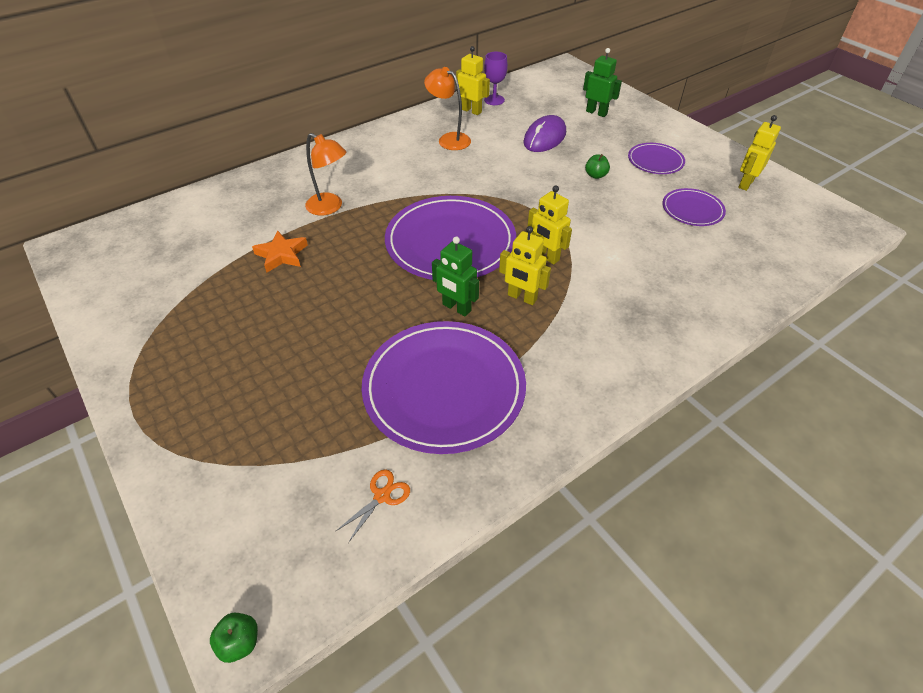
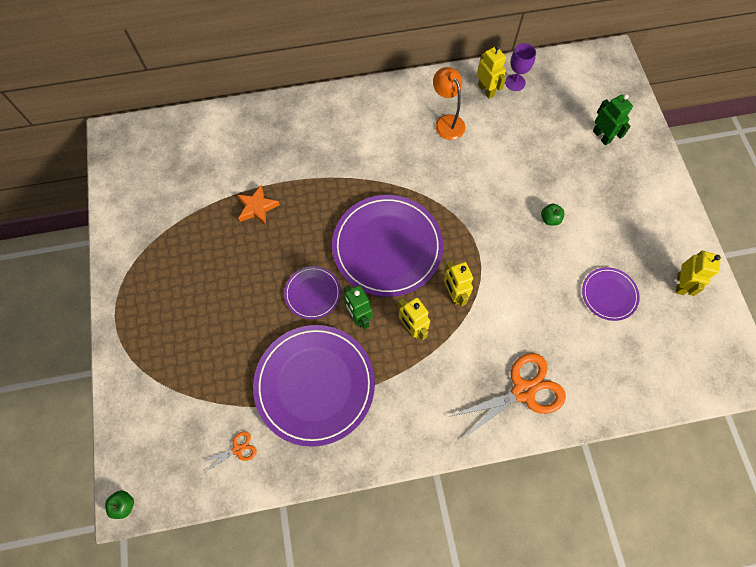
camera: 25 degrees right, 20 degrees up
orange lamp [305,133,346,216] -> none
purple mouse [523,115,566,152] -> none
purple plate [628,143,685,174] -> purple plate moved to [284,266,341,320]
yellow robot [738,115,781,191] -> yellow robot turned 135 degrees clockwise [675,251,721,296]
none -> orange scissors [449,353,566,439]

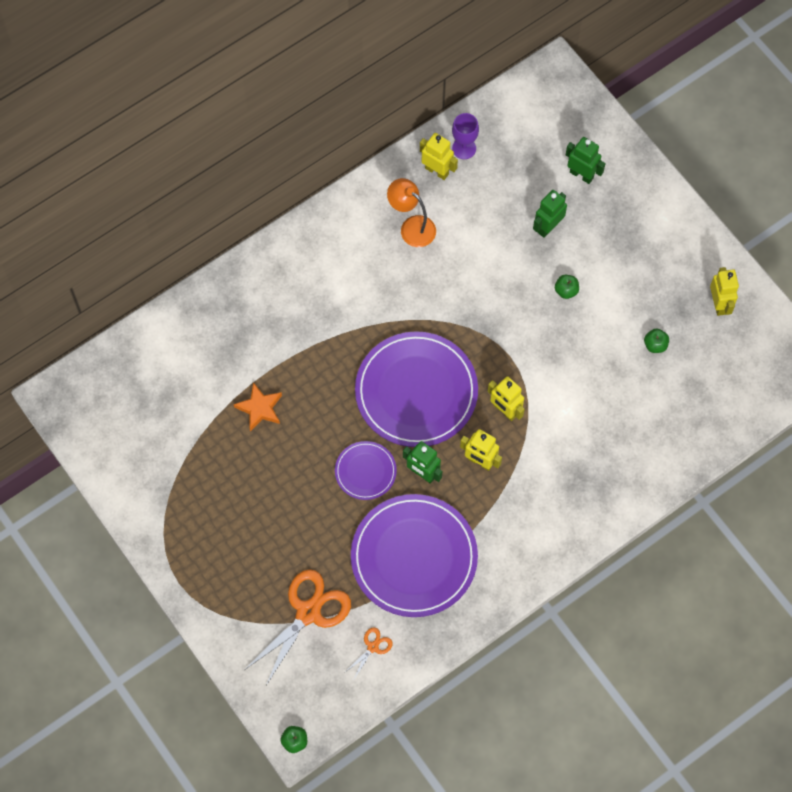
camera: 25 degrees left, 0 degrees up
orange scissors [449,353,566,439] -> orange scissors moved to [246,569,351,687]
purple plate [582,267,639,321] -> green apple [644,329,669,353]
none -> green robot [533,190,567,238]

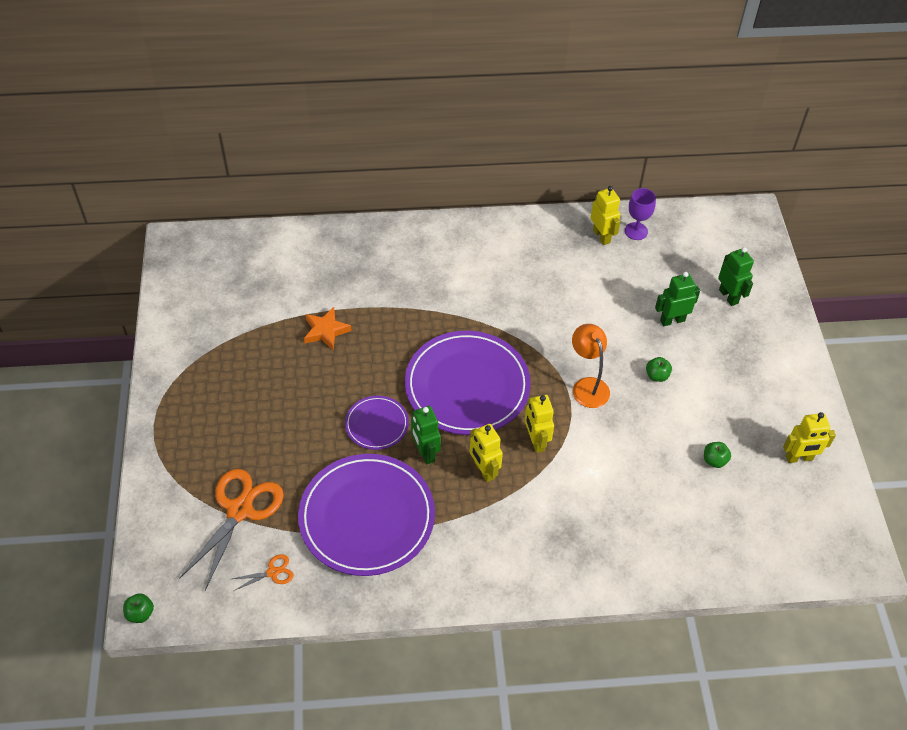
camera: 30 degrees right, 15 degrees down
orange scissors [246,569,351,687] -> orange scissors turned 45 degrees counterclockwise [179,469,284,590]
orange lamp [387,178,436,247] -> orange lamp moved to [572,324,610,408]
yellow robot [710,267,739,316] -> yellow robot turned 60 degrees clockwise [783,412,836,463]

